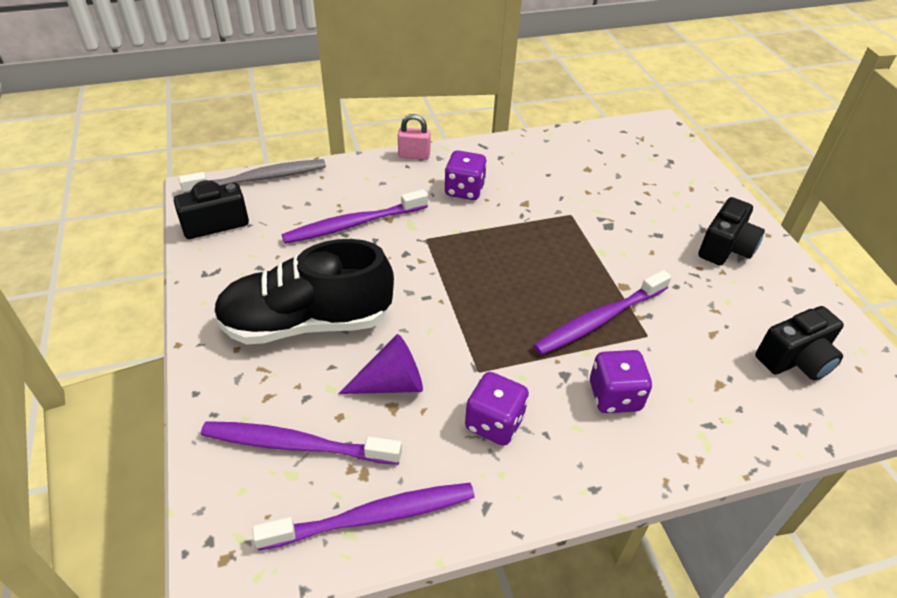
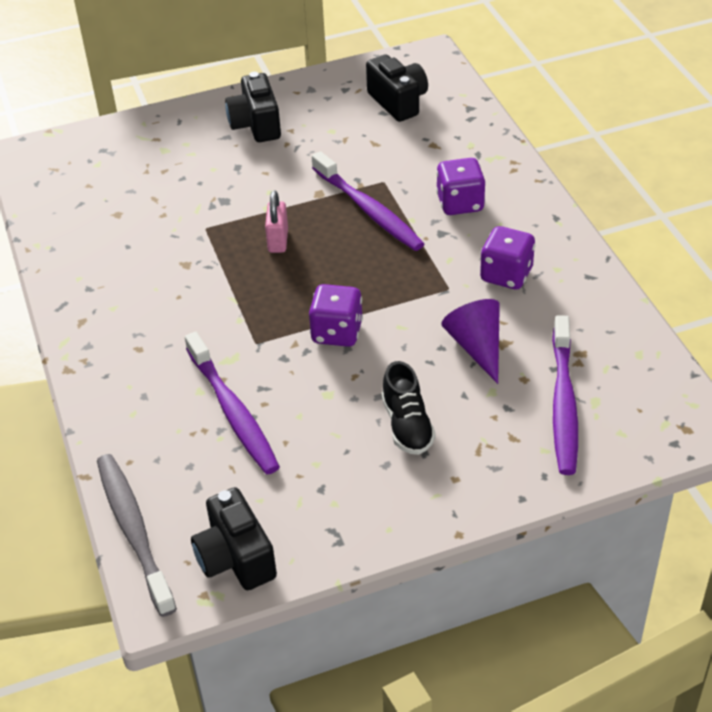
camera: 90 degrees left, 0 degrees up
black shoe [214,239,394,345] -> black shoe [382,361,436,455], size x0.49
purple toothbrush [252,483,475,551] -> none
pink padlock [398,114,431,160] -> pink padlock moved to [265,190,288,253]
purple dice [445,150,487,200] -> purple dice moved to [309,284,363,347]
black camera [698,197,765,265] -> black camera turned 135 degrees counterclockwise [225,72,281,142]

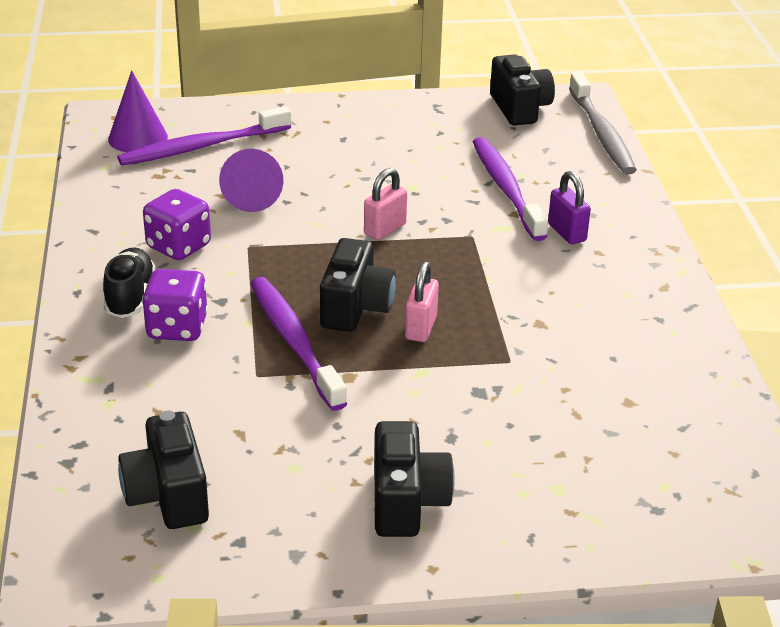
camera: 170 degrees left, 10 degrees down
purple dice [309,284,363,347] -> pink padlock [364,168,407,240]
black shoe [382,361,436,455] -> black shoe moved to [103,247,156,318]
purple toothbrush [552,315,578,475] -> purple toothbrush turned 135 degrees counterclockwise [117,106,291,166]
none -> purple cone [108,70,168,152]
none -> black camera [320,238,396,332]
none -> purple padlock [548,171,591,244]

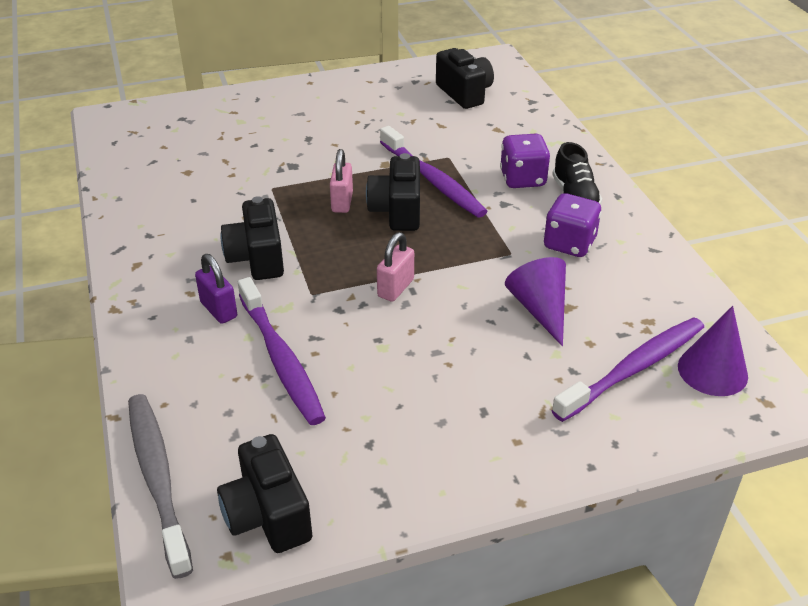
camera: 170 degrees right, 5 degrees up
black camera [374,421,455,537] -> black camera moved to [221,196,284,280]

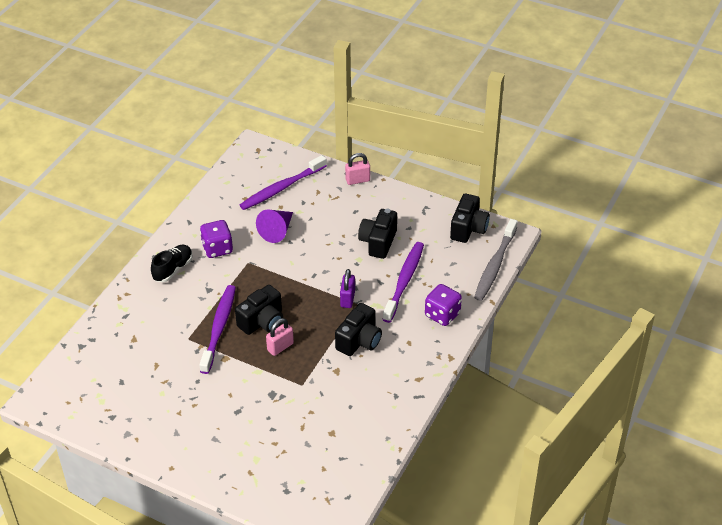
camera: 135 degrees left, 5 degrees up
purple padlock [195,254,237,324] -> purple padlock moved to [340,269,355,308]
pink padlock [377,232,414,302] -> pink padlock moved to [345,153,370,185]
black camera [436,48,494,109] -> black camera moved to [358,209,397,259]
purple dice [500,134,550,188] -> purple dice moved to [425,284,462,326]
purple toothbrush [551,317,704,422] -> purple toothbrush turned 45 degrees counterclockwise [240,155,327,210]
purple cone [678,306,748,396] -> none

